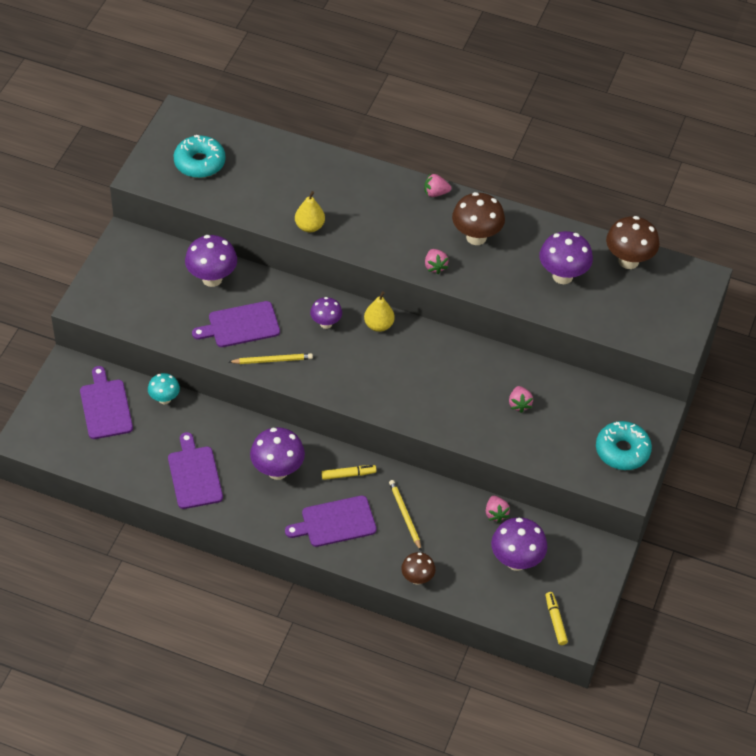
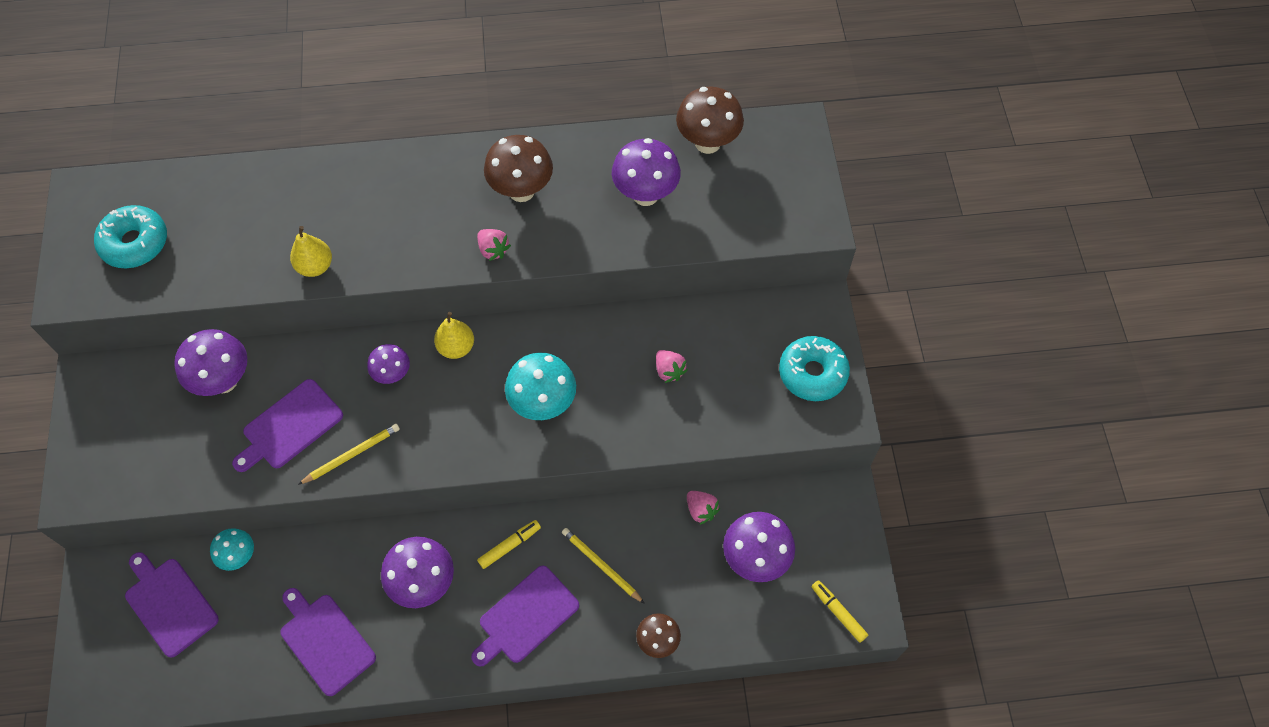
camera: 25 degrees left, 10 degrees up
pink strawberry [424,174,451,197] -> none
none -> turquoise mushroom [505,353,576,420]

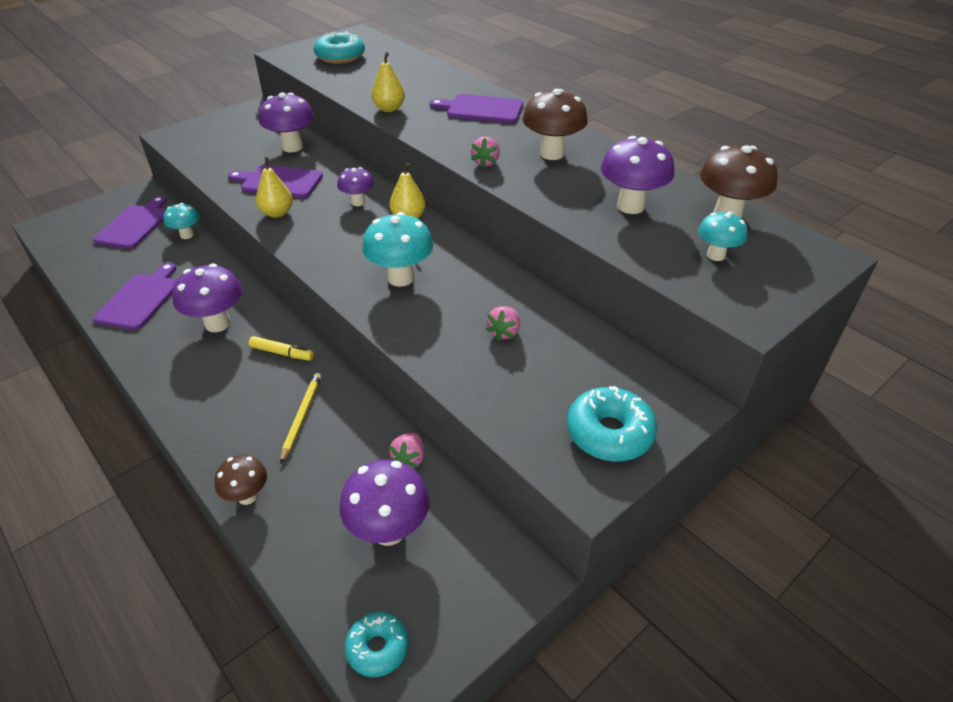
camera: 55 degrees right, 20 degrees down
yellow pencil [298,424,400,485] -> yellow pear [256,157,293,218]
purple cutting board [471,566,579,667] -> purple cutting board moved to [430,94,523,123]
yellow marker [811,580,868,643] -> turquoise donut [345,612,409,677]
none -> turquoise mushroom [698,211,748,261]

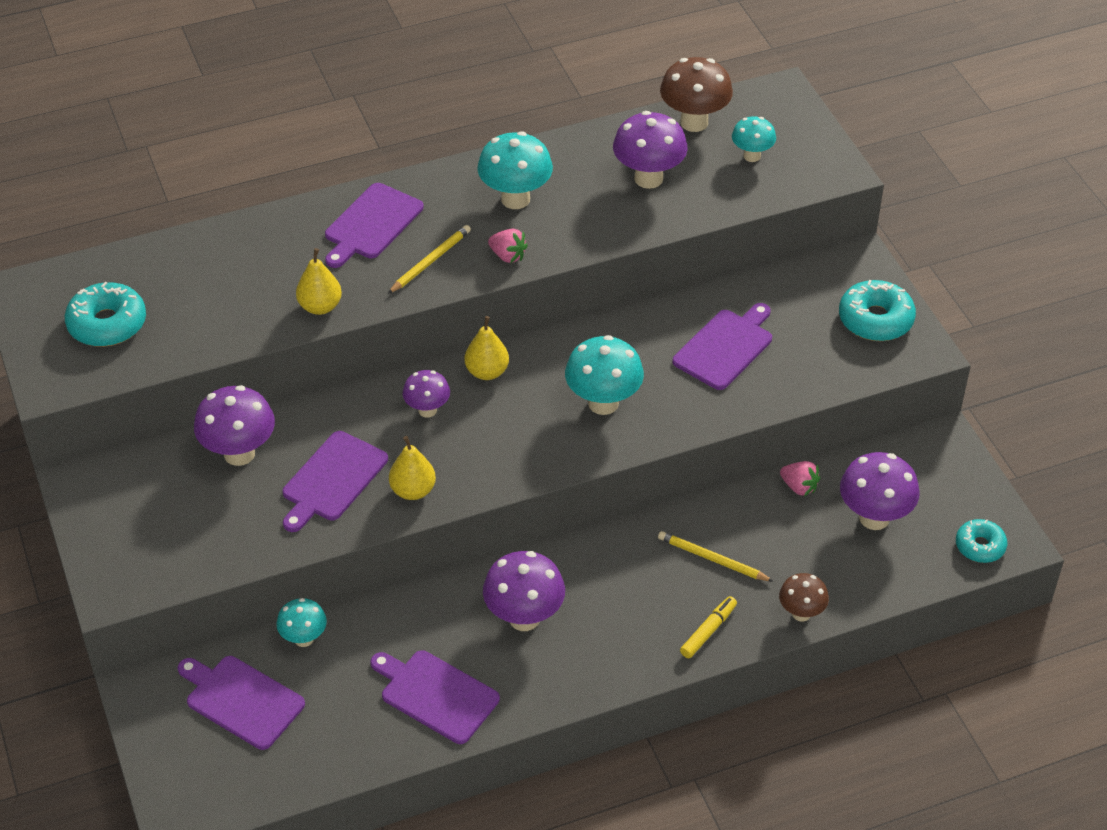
camera: 70 degrees left, 5 degrees up
yellow marker [248,336,314,361] -> yellow marker moved to [680,596,737,658]
pink strawberry [486,306,520,341] -> purple cutting board [673,303,772,390]
brown mushroom [522,89,588,160] -> turquoise mushroom [477,132,553,209]
none -> yellow pencil [388,225,471,294]

